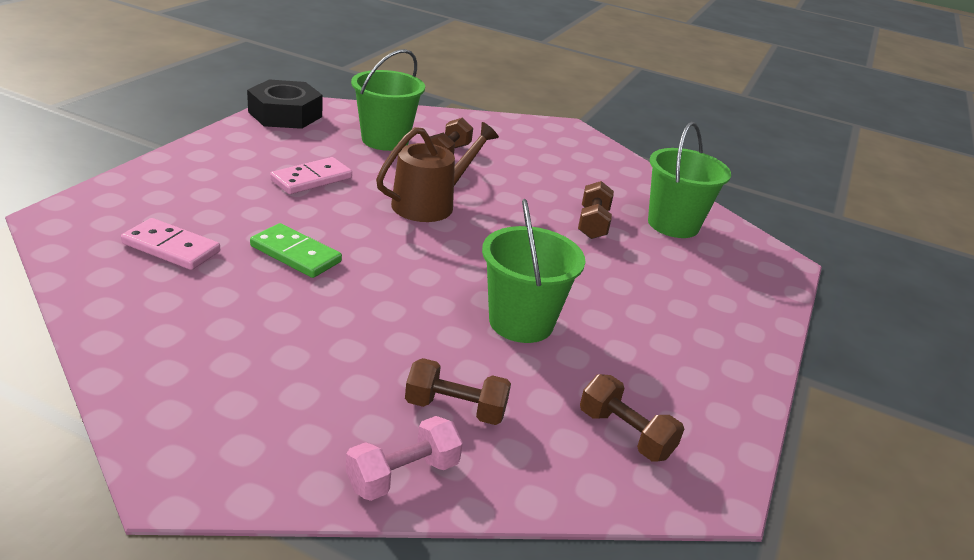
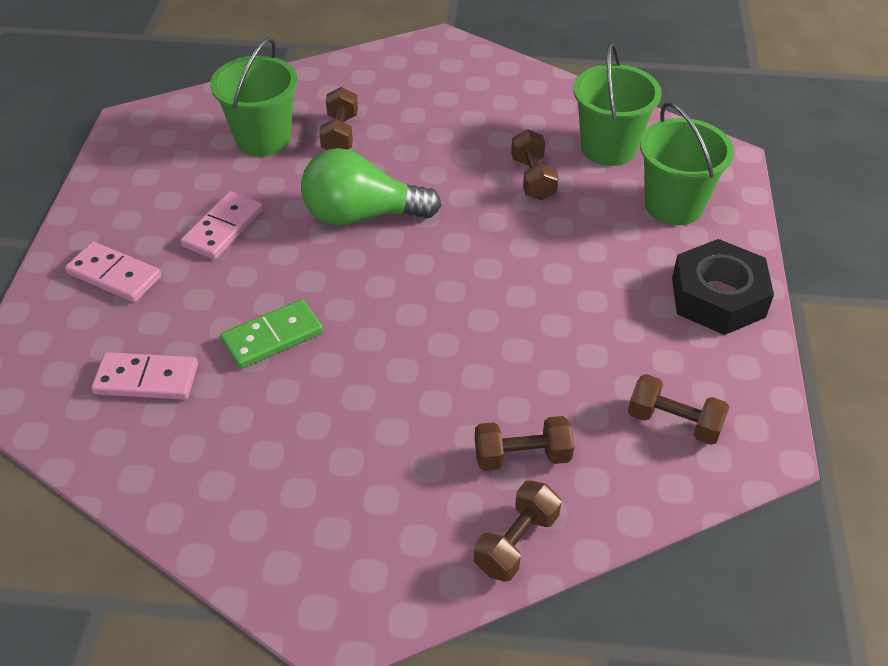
camera: 15 degrees left, 15 degrees up
black nut [247,79,323,129] -> black nut moved to [672,239,774,335]
green domino [250,223,342,278] -> green domino turned 45 degrees counterclockwise [220,299,323,369]
pink dumbbell [346,416,463,501] -> brown dumbbell [474,480,561,582]
brown watering can [376,122,499,222] -> green light bulb [301,148,442,226]
green bucket [482,199,585,343] -> green bucket moved to [640,102,734,225]
none -> pink domino [65,242,161,302]

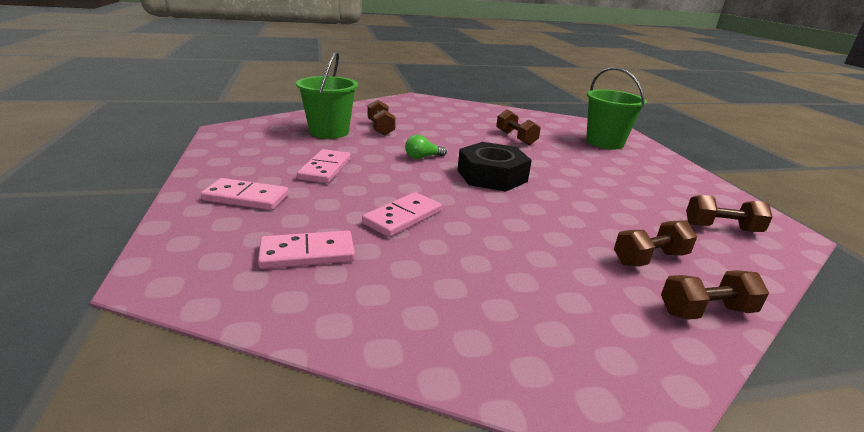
camera: 20 degrees left, 20 degrees down
green domino [220,299,323,369] -> pink domino [362,192,442,237]
green light bulb [301,148,442,226] -> green light bulb [405,135,447,159], size x0.45
brown dumbbell [474,480,561,582] -> brown dumbbell turned 60 degrees clockwise [661,270,769,320]
green bucket [573,42,662,166] -> none
black nut [672,239,774,335] -> black nut moved to [457,142,532,192]

